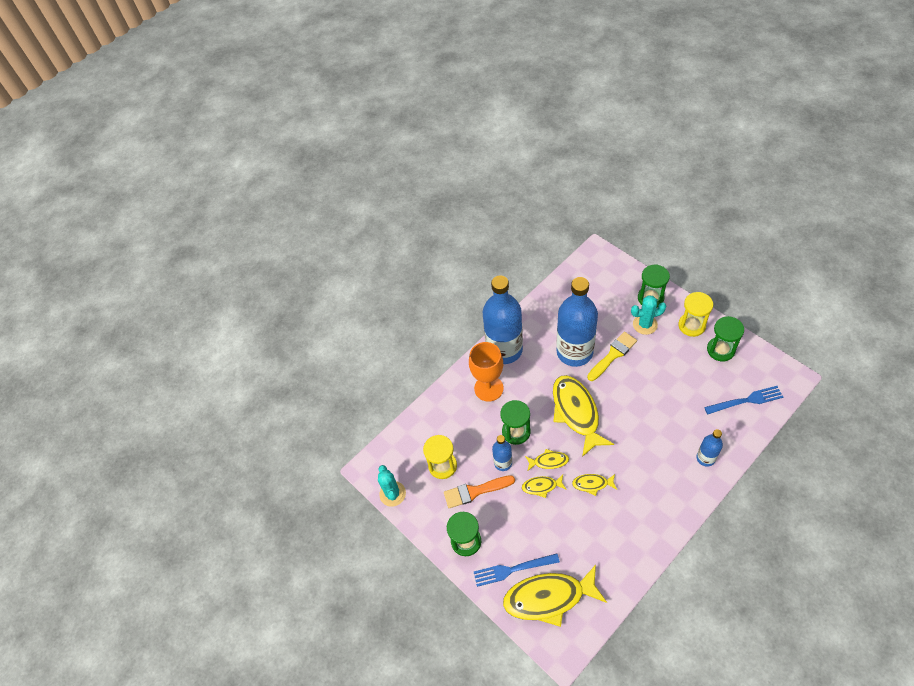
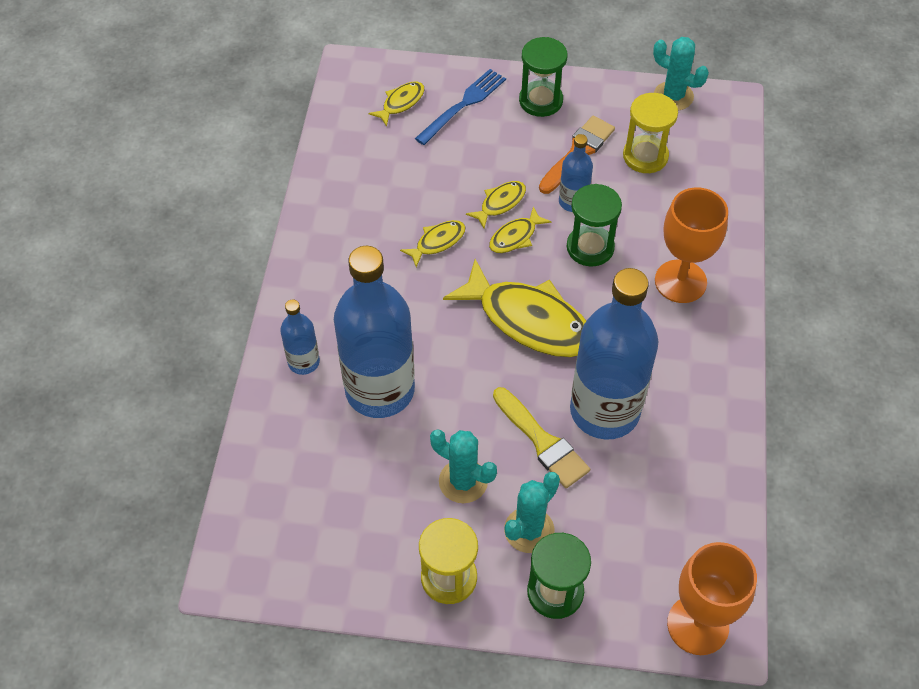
camera: 135 degrees right, 0 degrees up
blue bottle [483,275,523,364] -> blue bottle moved to [334,246,415,418]
yellow fish [503,565,607,627] -> yellow fish [369,82,424,127], size x0.47
yellow brush [587,332,637,381] -> yellow brush turned 45 degrees counterclockwise [493,387,590,488]
blue fork [704,386,783,414] -> none
green hourglass [707,316,744,361] -> none
none -> turquoise cactus [430,429,497,503]
none -> orange goblet [667,542,757,655]

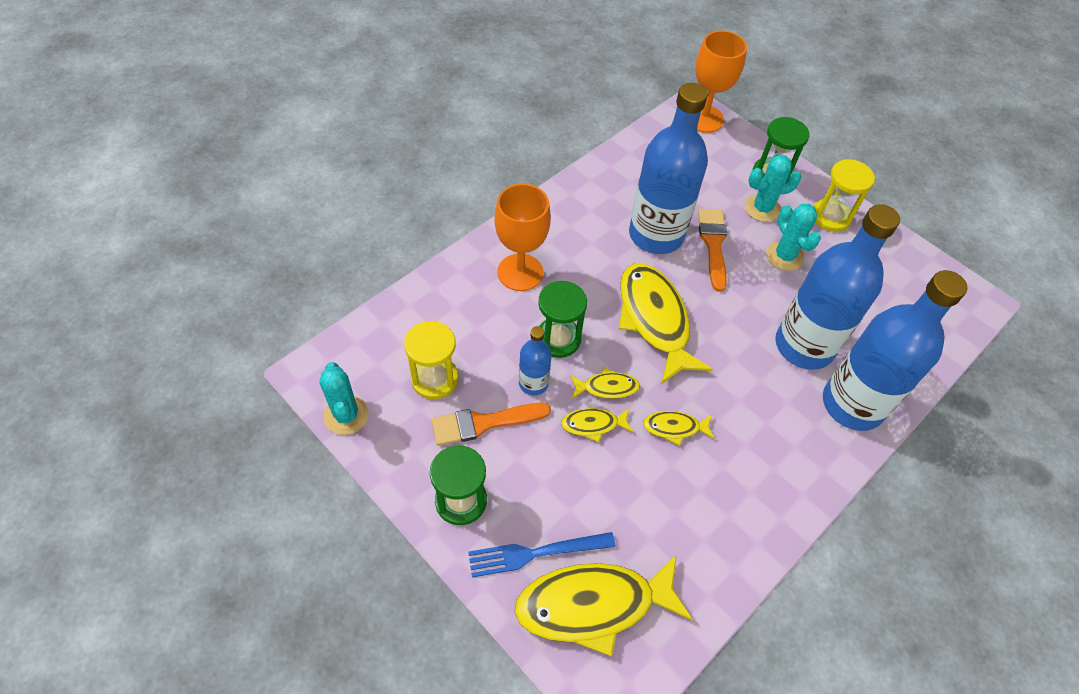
camera: 145 degrees left, 0 degrees up
blue bottle [280,299,320,375] -> blue bottle [823,270,968,431], size x2.15
yellow fish [369,82,424,127] -> yellow fish [515,555,693,657], size x2.13
yellow brush [493,387,590,488] -> orange brush [698,209,727,292]

